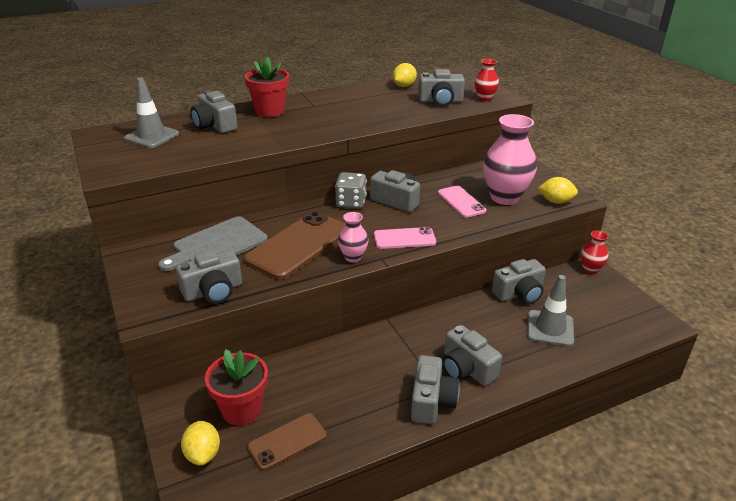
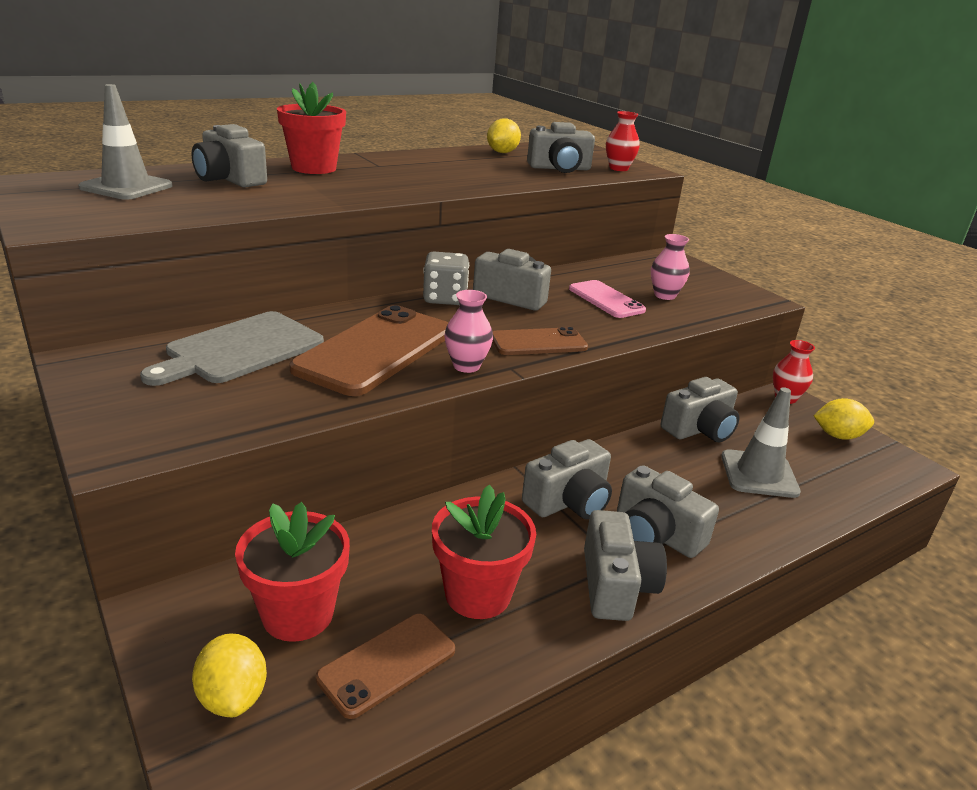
camera: 10 degrees left, 5 degrees down
grey camera [176,250,242,304] -> grey camera moved to [522,439,612,519]
pink phone [374,227,436,249] -> brown phone [492,327,588,355]
pink vase [483,114,537,205] -> pink vase [651,234,690,300], size x0.51
yellow lemon [538,177,578,204] -> yellow lemon moved to [813,398,874,440]
none -> red flower pot [432,485,536,619]

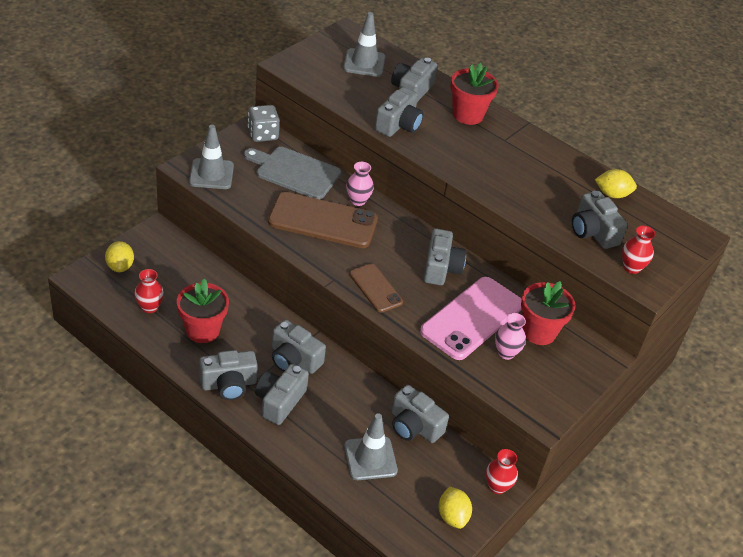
camera: 70 degrees right, 15 degrees up
yellow lemon [192,633,267,717] -> yellow lemon turned 60 degrees counterclockwise [105,241,134,272]
red flower pot [235,502,350,642] -> red flower pot moved to [521,281,575,345]
brown phone [316,614,455,719] -> red vase [134,269,164,313]
grey dice [423,251,469,305] -> grey dice moved to [248,105,280,142]
pink vase [444,290,493,373] -> pink vase moved to [346,162,374,206]
pink phone [569,280,646,318] -> pink phone [420,277,522,360], size x1.78
none -> grey traffic cone [189,125,234,189]
none -> grey camera [375,87,424,137]

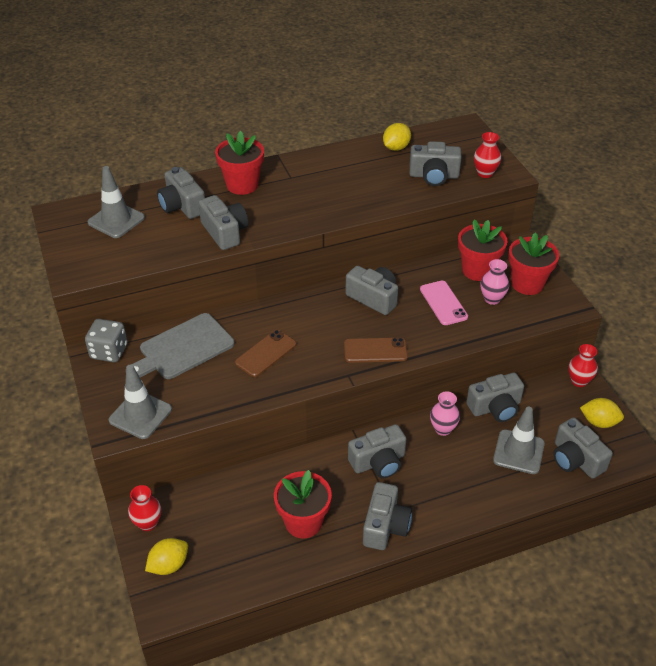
camera: 55 degrees left, 0 degrees up
yellow lemon [105,241,134,272] -> yellow lemon turned 60 degrees counterclockwise [145,538,188,575]
red vase [134,269,164,313] -> red vase moved to [128,485,161,531]
grey camera [255,364,309,425] -> grey camera moved to [553,418,613,479]
brown phone [268,192,378,248] -> brown phone [235,330,297,377], size x0.56
pink vase [346,162,374,206] -> pink vase moved to [430,391,460,436]
pink phone [420,277,522,360] -> pink phone [420,281,468,325], size x0.56
none -> red flower pot [508,232,559,295]

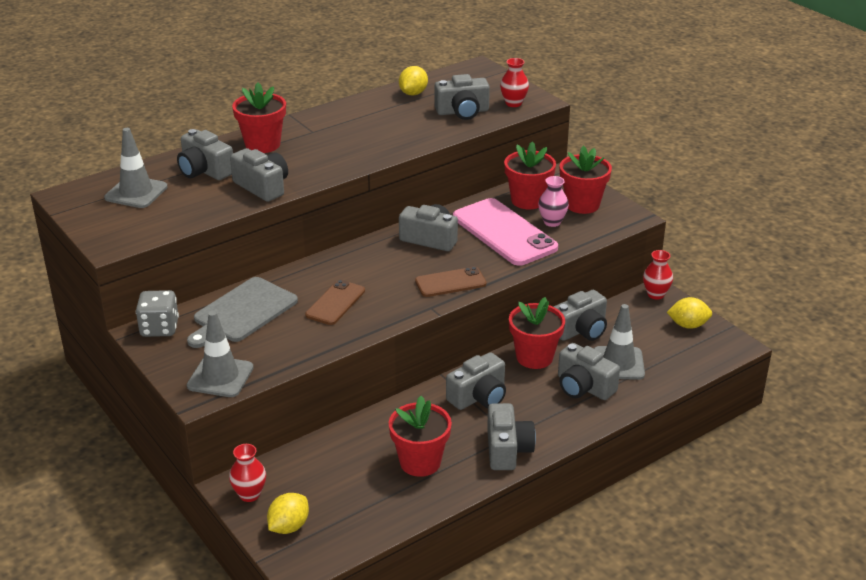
camera: 15 degrees left, 10 degrees down
pink phone [420,281,468,325] -> pink phone [453,198,558,266], size x1.78
pink vase [430,391,460,436] -> red flower pot [509,297,565,369]
grey camera [553,418,613,479] -> grey camera moved to [558,343,620,400]

